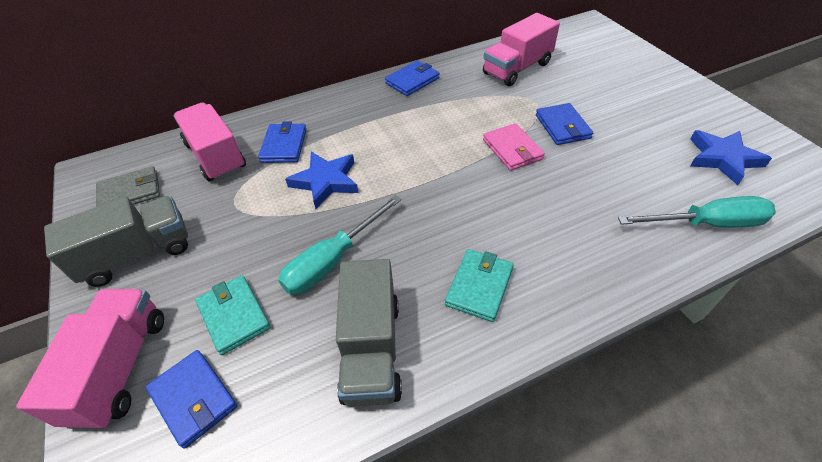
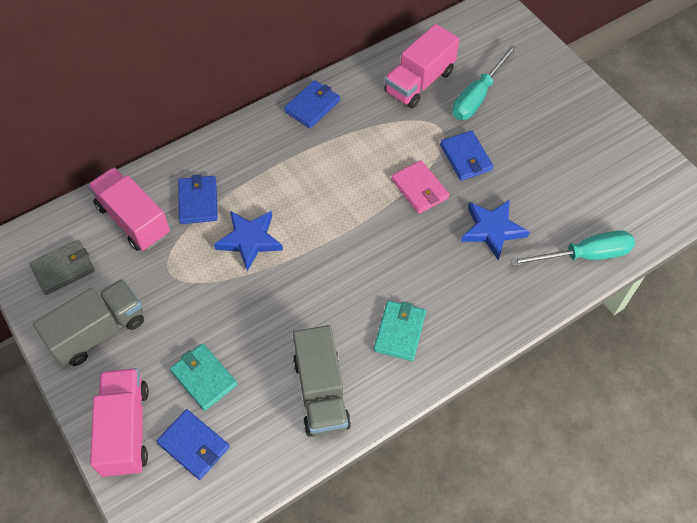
camera: 10 degrees left, 10 degrees up
turquoise screwdriver [278,195,402,295] -> turquoise screwdriver moved to [452,44,517,120]
blue star [690,130,772,185] -> blue star moved to [461,200,529,260]

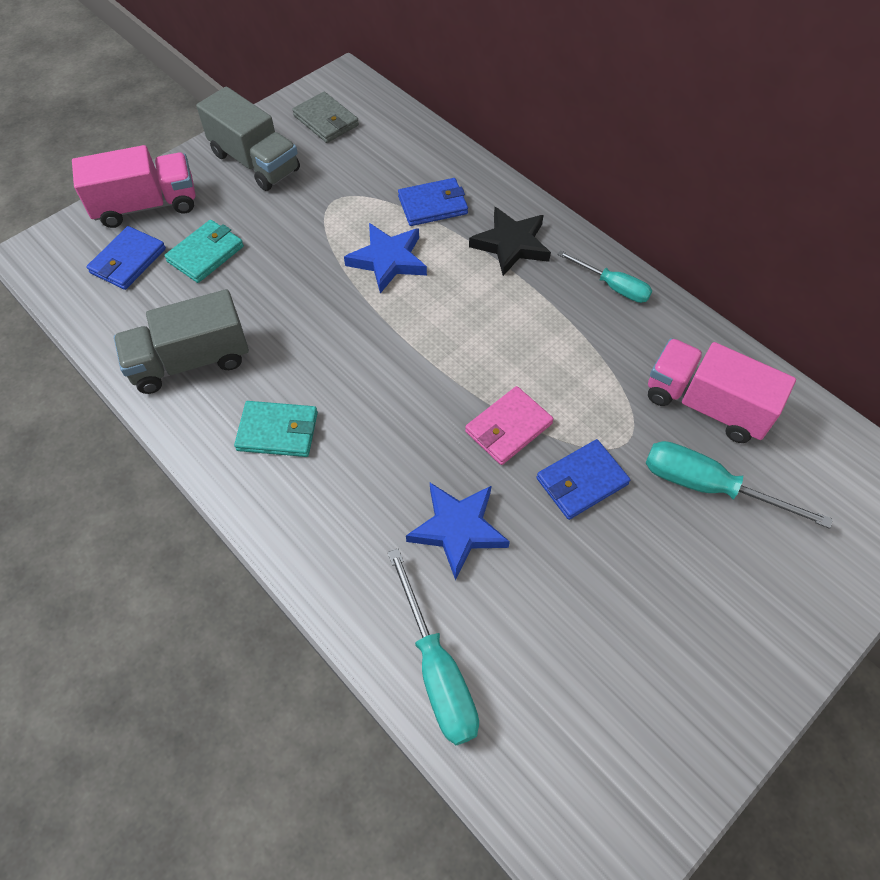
camera: 80 degrees right, 0 degrees up
pink truck [88,167,170,251] -> none
blue wallet [284,80,340,128] -> turquoise screwdriver [557,250,652,303]
none -> black star [469,207,551,276]

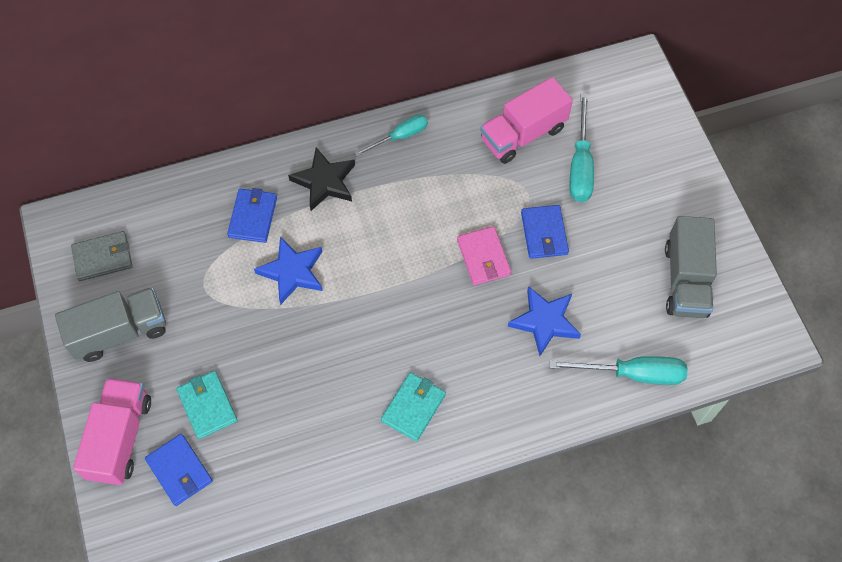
camera: 65 degrees left, 5 degrees up
grey truck [114,289,249,394] -> grey truck moved to [665,216,717,318]
turquoise screwdriver [646,441,833,529] -> turquoise screwdriver turned 45 degrees counterclockwise [570,93,594,202]

